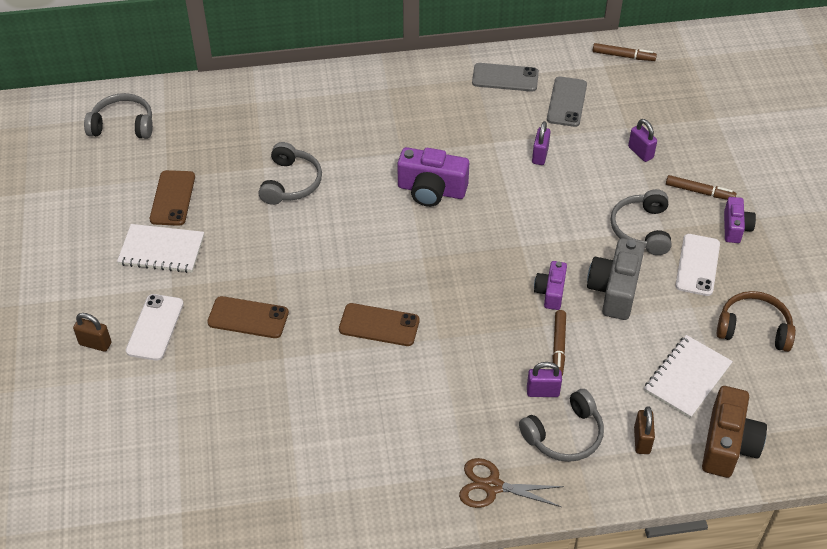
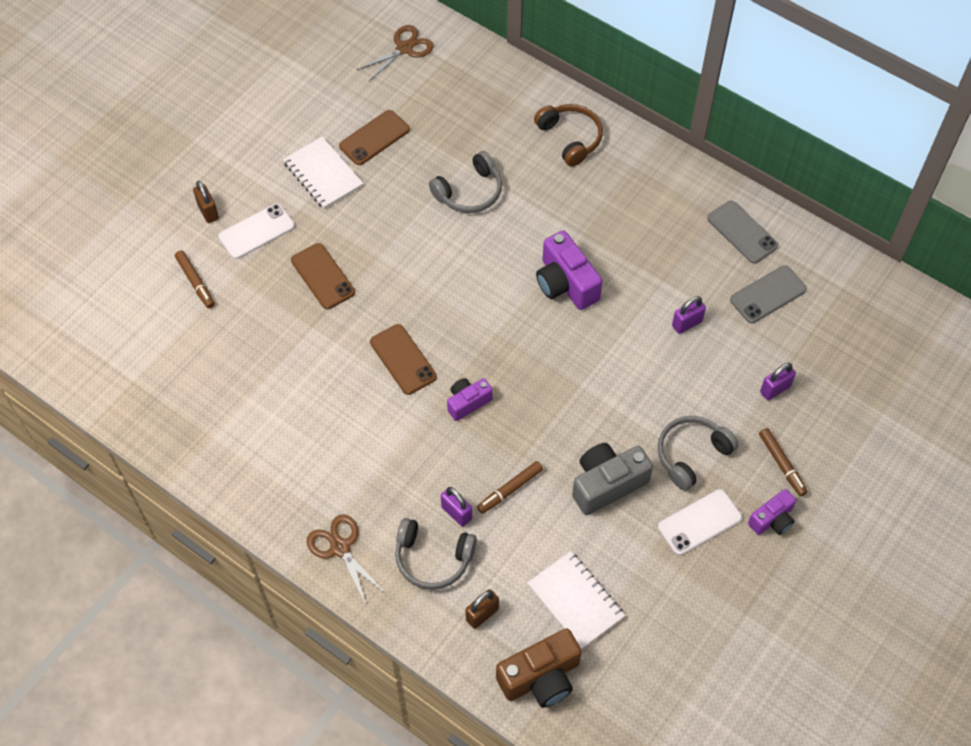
camera: 45 degrees right, 10 degrees up
grey headphones [84,93,153,139] -> brown scissors [356,25,434,82]
purple camera [534,261,567,310] -> purple camera moved to [447,378,493,421]
brown marker [593,43,657,61] -> brown marker moved to [175,250,215,308]
purple padlock [628,119,657,162] -> purple padlock turned 45 degrees clockwise [760,363,796,400]
white notebook [644,335,733,418] -> white notebook turned 60 degrees clockwise [527,551,625,650]
brown headphones [717,291,796,352] -> brown headphones moved to [534,104,603,167]

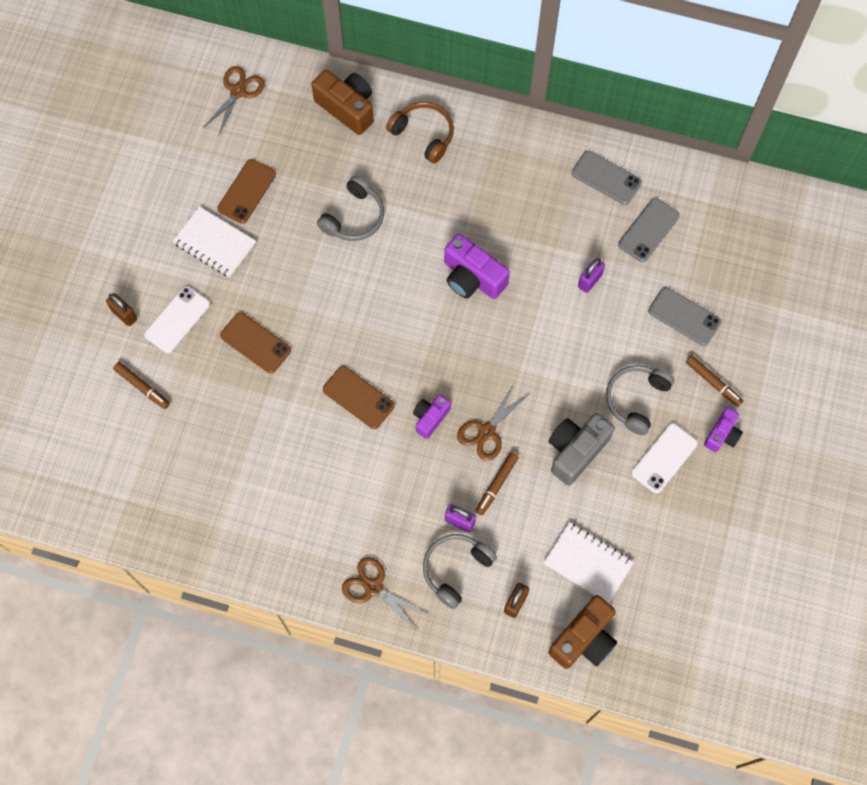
camera: 20 degrees left, 10 degrees up
grey headphones [395,518,477,590] -> grey headphones turned 135 degrees clockwise [423,534,497,609]
purple padlock [760,363,796,400] -> grey phone [649,287,721,346]
none -> brown camera [311,70,374,135]
none -> brown scissors [457,384,529,461]

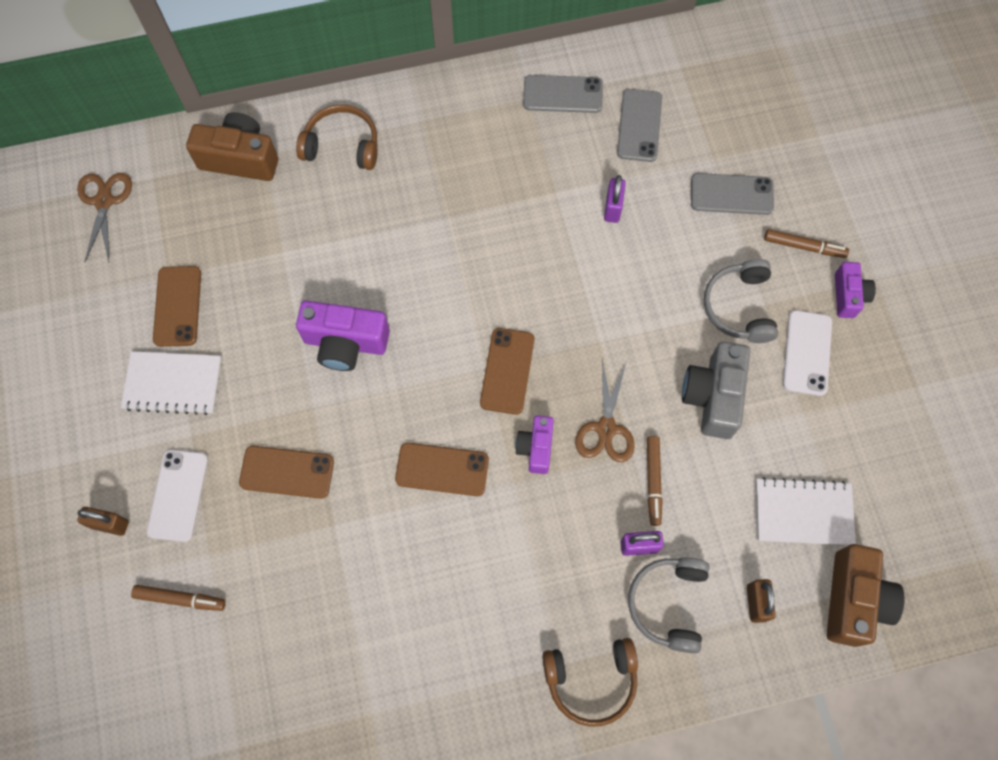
camera: 30 degrees left, 0 degrees up
grey headphones [317,176,384,241] -> none
brown scissors [342,557,427,630] -> brown headphones [542,638,638,727]
purple camera [444,233,510,299] -> purple camera moved to [296,300,390,371]
none -> brown phone [480,328,535,415]

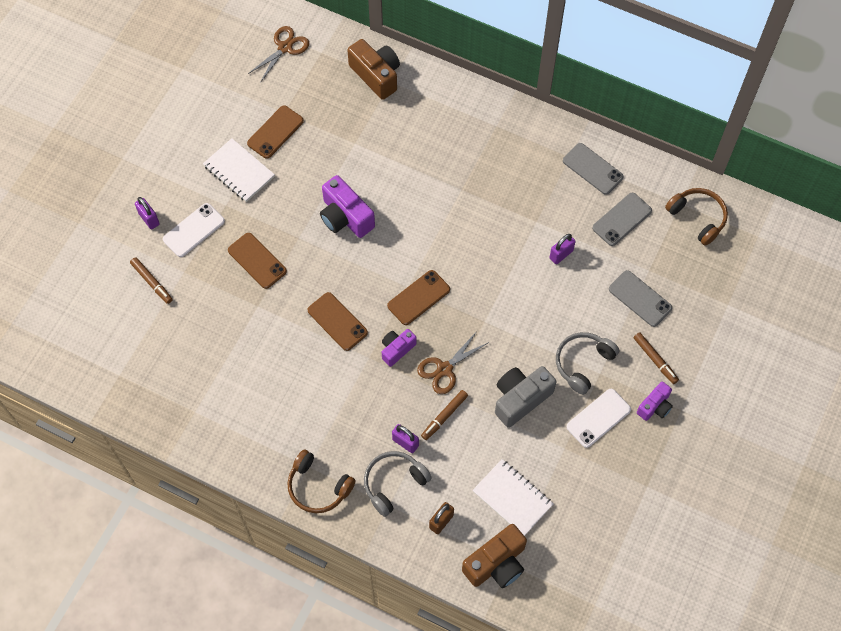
camera: 40 degrees right, 5 degrees down
brown padlock [77,507,129,536] -> purple padlock [135,197,160,229]
brown headphones [296,105,378,170] -> brown headphones moved to [665,188,728,246]

